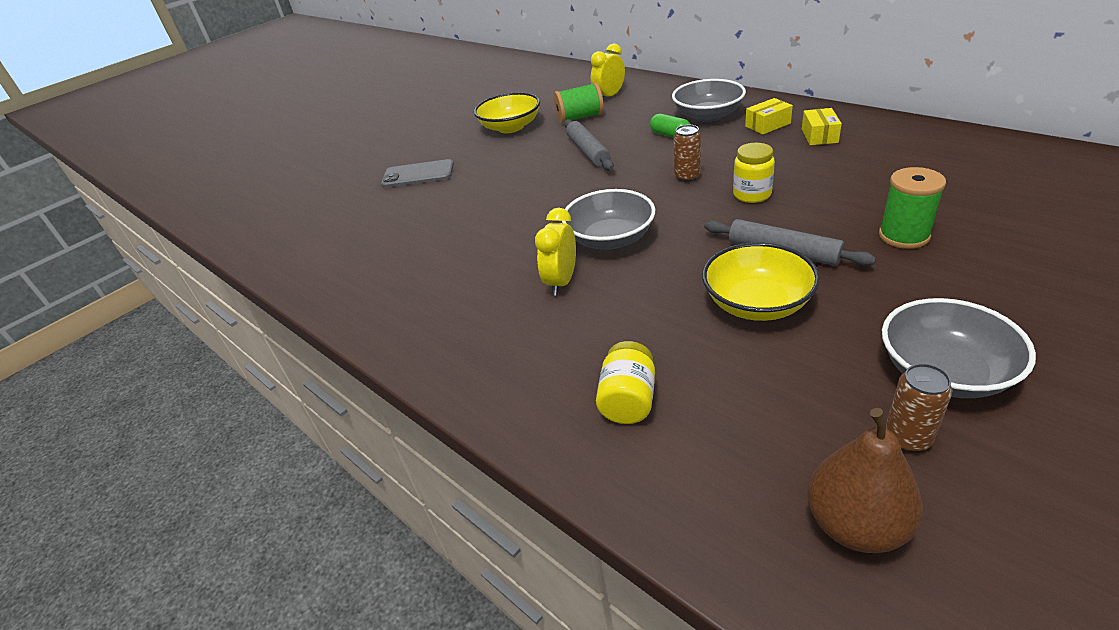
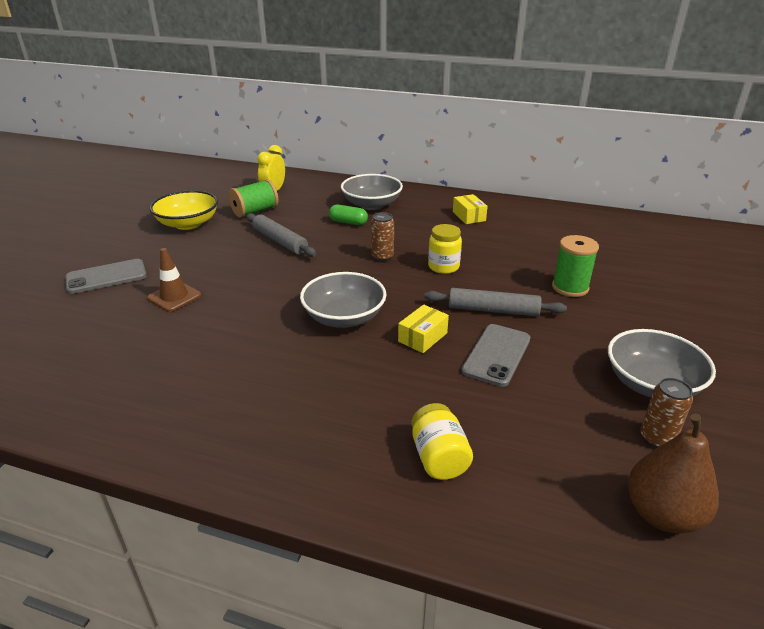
camera: 30 degrees left, 5 degrees down
yellow clock [535,208,576,296] -> none
yellow bowl [702,243,820,321] -> grey phone [462,324,530,387]
yellow box [745,98,793,134] -> yellow box moved to [398,305,449,353]
none -> brown traffic cone [147,248,201,312]

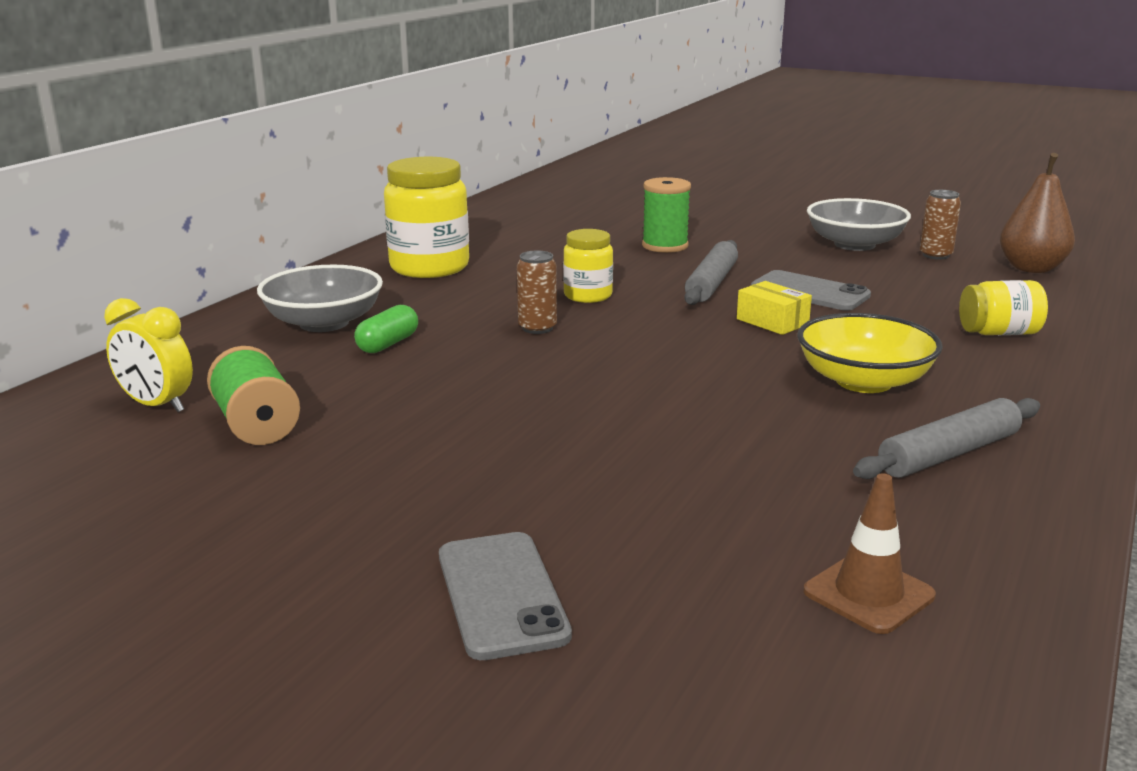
camera: 80 degrees left, 10 degrees down
brown traffic cone [147,248,201,312] -> brown traffic cone moved to [803,473,936,634]
yellow bowl [150,190,218,230] -> yellow bowl moved to [797,313,943,393]
grey rolling pin [246,213,316,257] -> grey rolling pin moved to [853,398,1040,479]
grey bowl [300,272,386,328] -> none
yellow box [453,194,488,224] -> yellow jar [384,157,469,278]

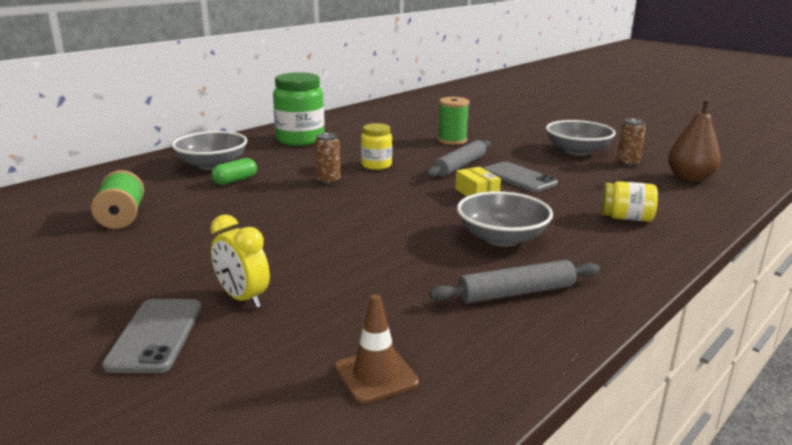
camera: 15 degrees right, 0 degrees up
yellow clock [104,298,193,412] -> yellow clock moved to [210,214,270,308]
yellow jar [384,157,469,278] -> green jar [273,72,325,146]
yellow bowl [797,313,943,393] -> grey bowl [457,191,553,247]

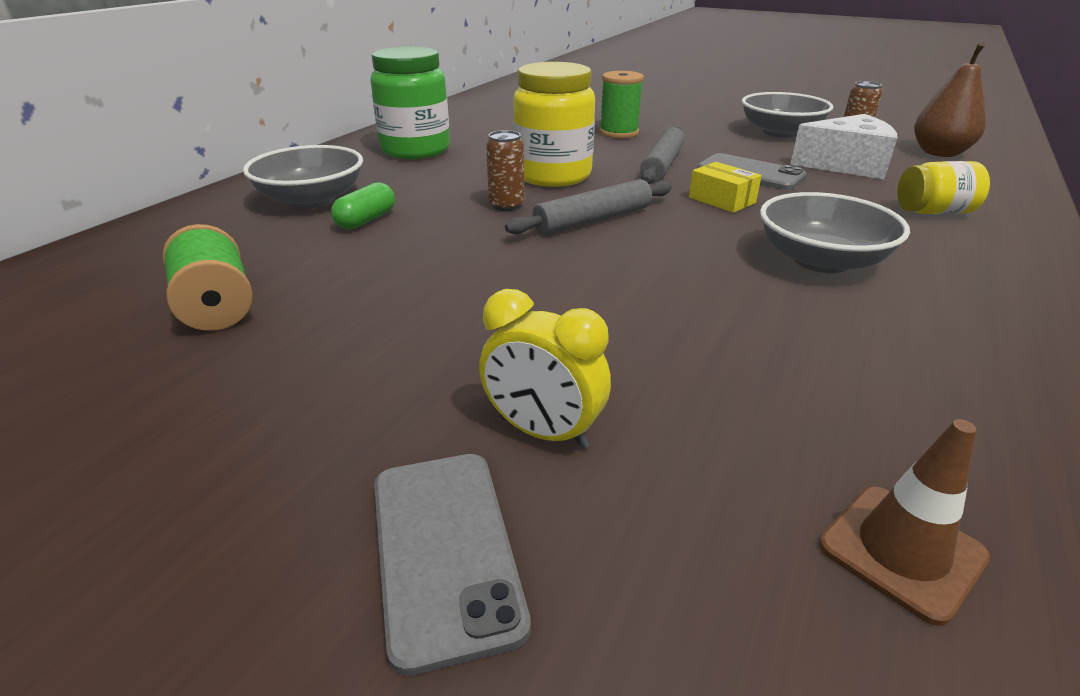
camera: 15 degrees left, 10 degrees up
yellow jar [361,123,392,170] -> yellow jar [513,62,595,187], size x1.76
grey rolling pin [429,260,600,303] -> grey rolling pin moved to [505,179,672,235]
none -> white cheese [790,114,897,179]

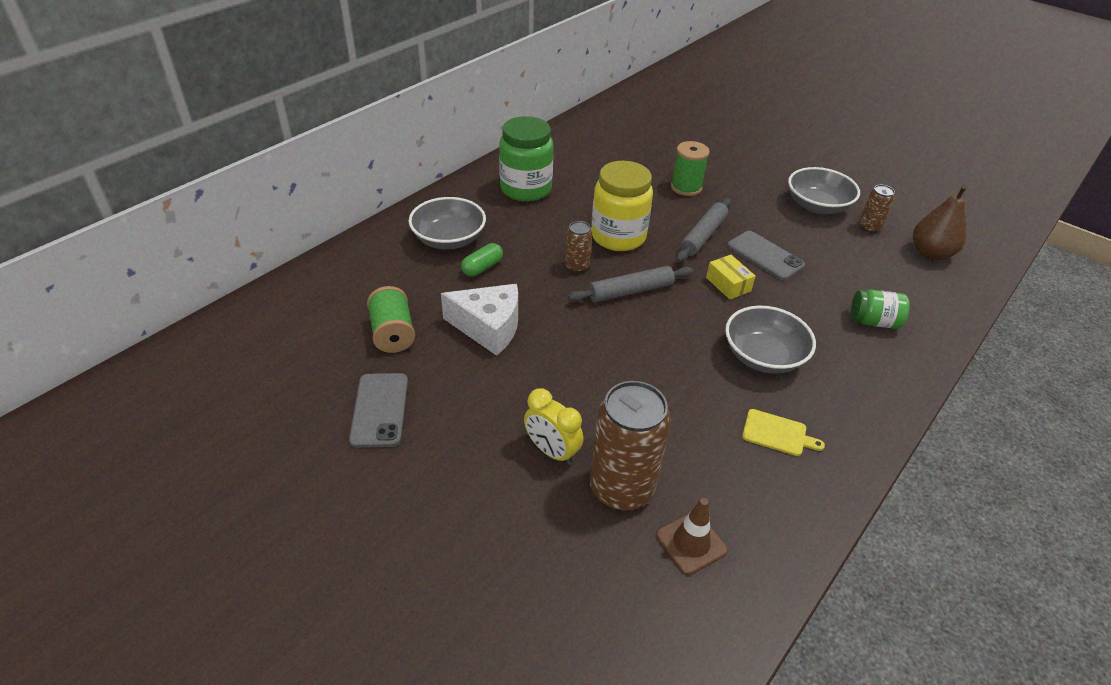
camera: 10 degrees right, 10 degrees up
grey phone [374,454,531,676] -> grey phone moved to [349,373,408,448]
white cheese [790,114,897,179] -> white cheese moved to [441,284,518,356]
yellow jar [897,161,990,214] -> green jar [851,289,910,329]
none -> brown can [590,381,671,511]
none -> yellow cutting board [742,409,825,456]

